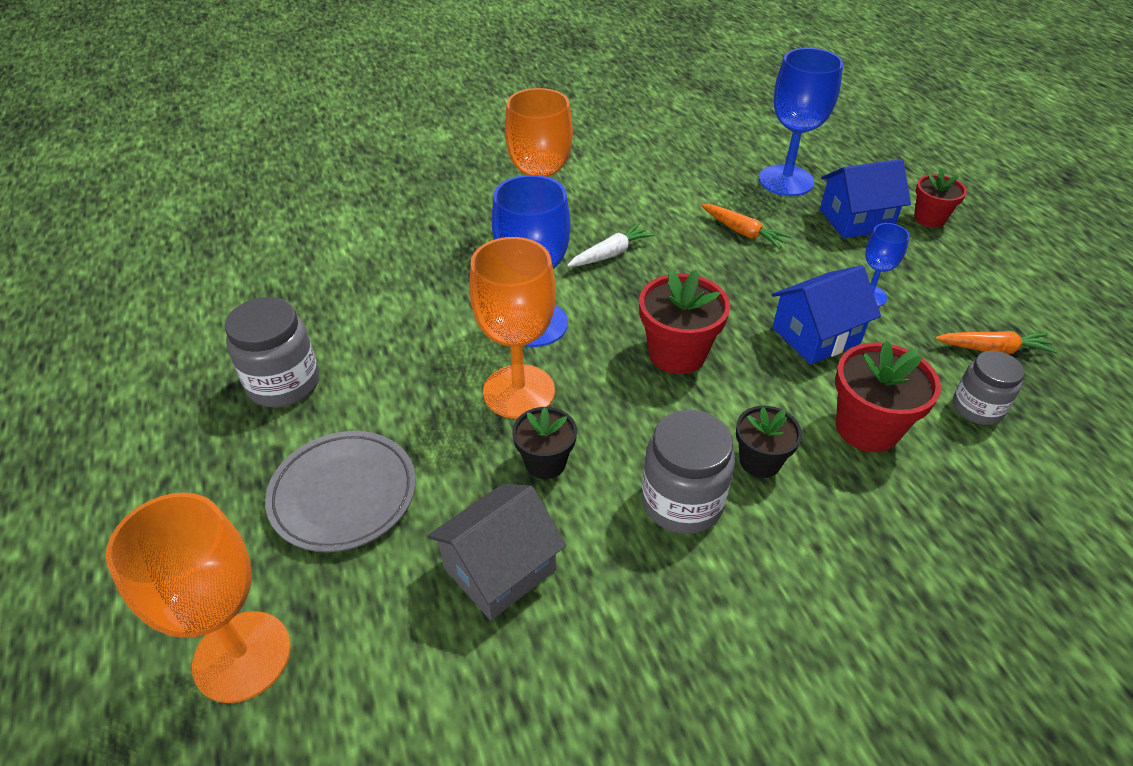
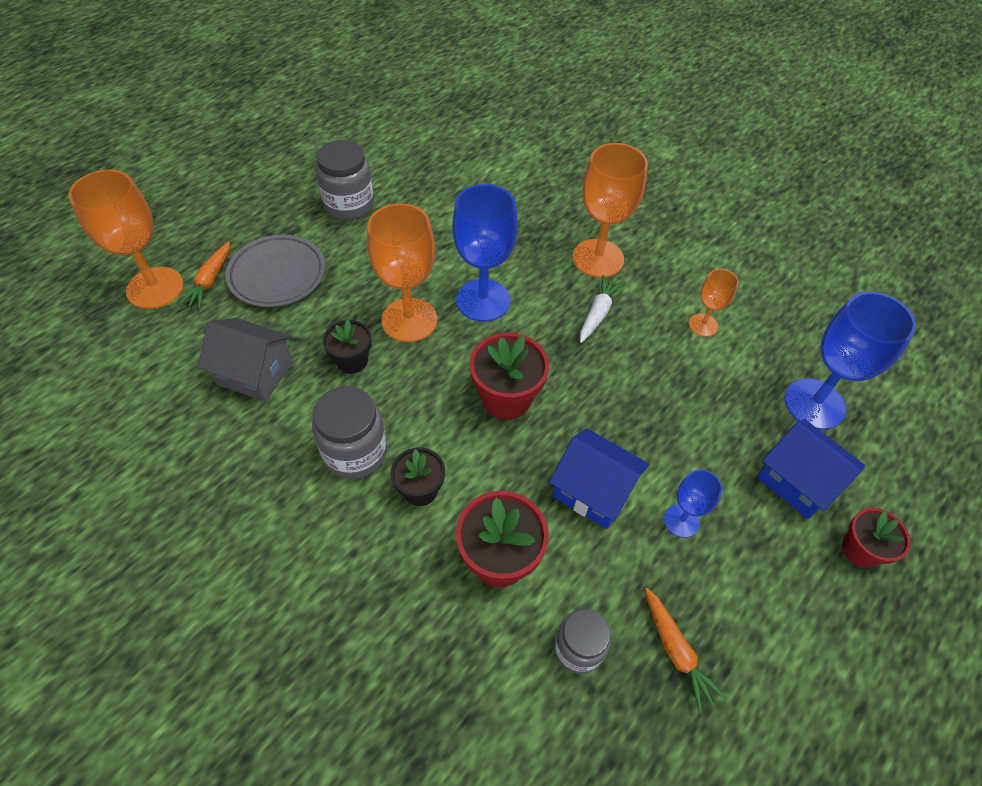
camera: 60 degrees right, 10 degrees up
white carrot [567,223,655,267] -> white carrot turned 90 degrees counterclockwise [580,275,624,343]
orange carrot [701,204,792,249] -> orange carrot moved to [178,241,230,309]
none -> orange goblet [689,269,738,337]

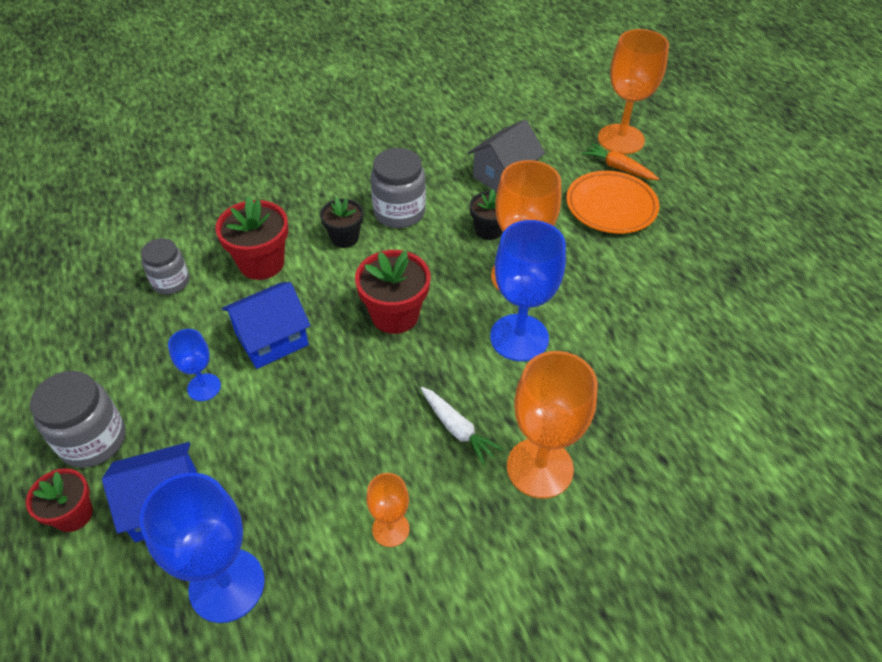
camera: 115 degrees right, 5 degrees down
grey plate [225,235,325,307] -> orange plate [566,171,659,234]
grey jar [316,140,374,220] -> grey jar moved to [30,371,126,468]
orange carrot [645,588,727,713] -> none

